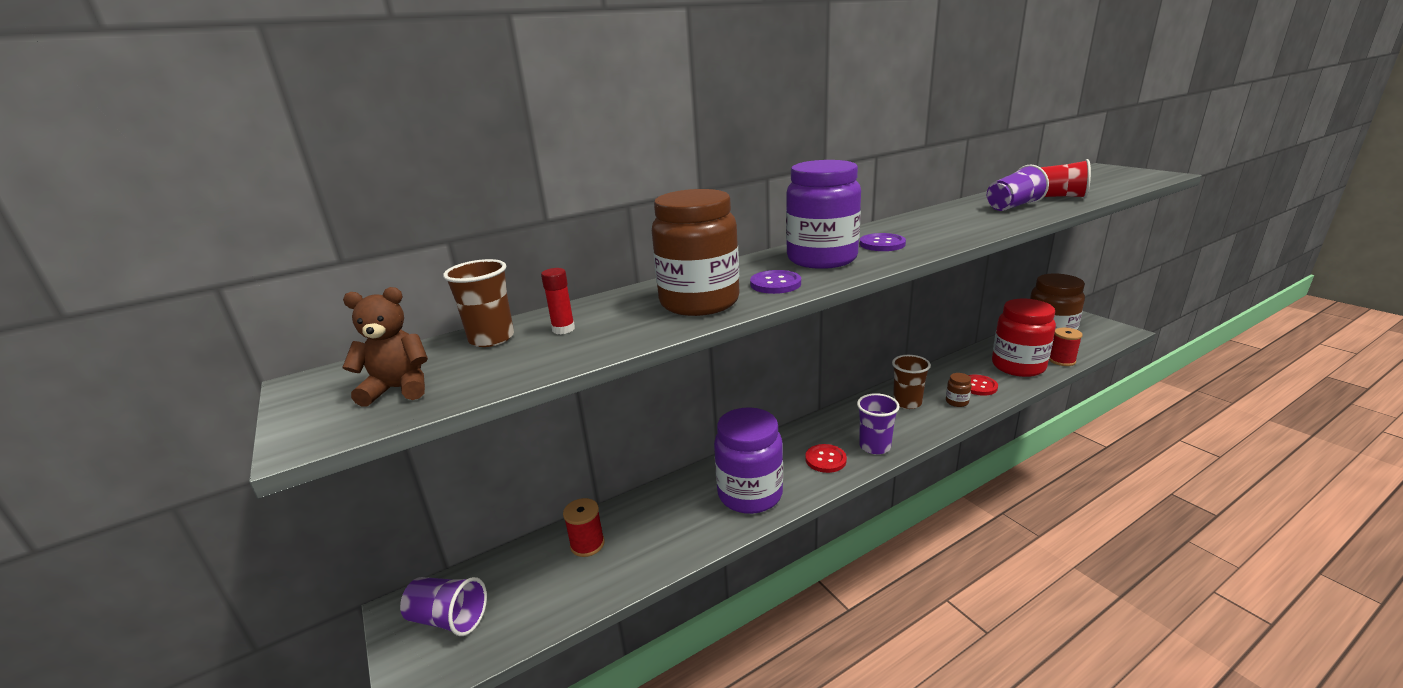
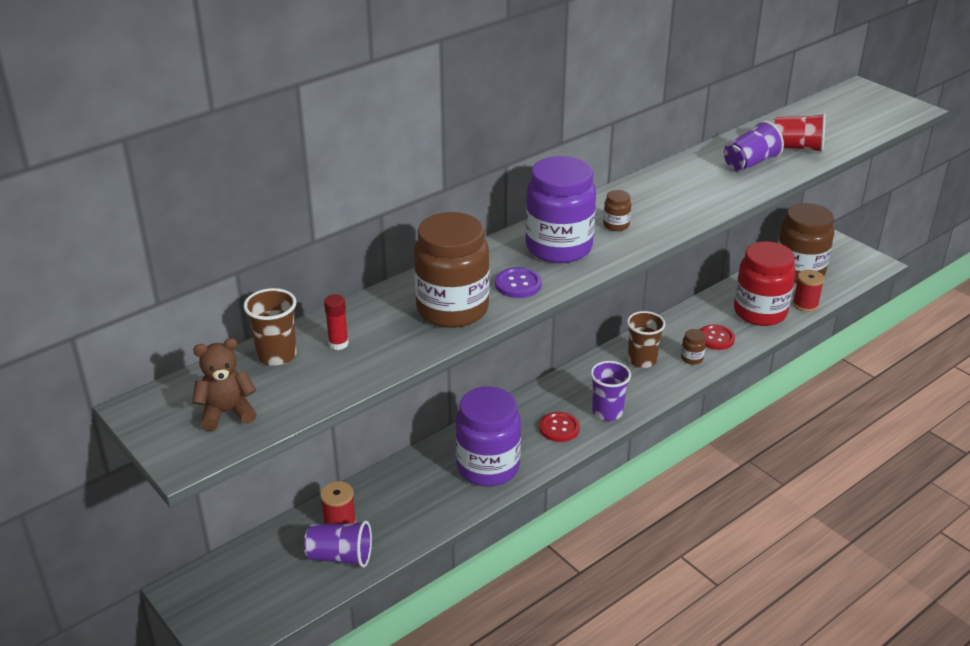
camera: 10 degrees left, 10 degrees up
purple cup [400,577,487,636] -> purple cup moved to [304,520,372,568]
purple button [860,233,906,251] -> brown jar [603,190,631,231]

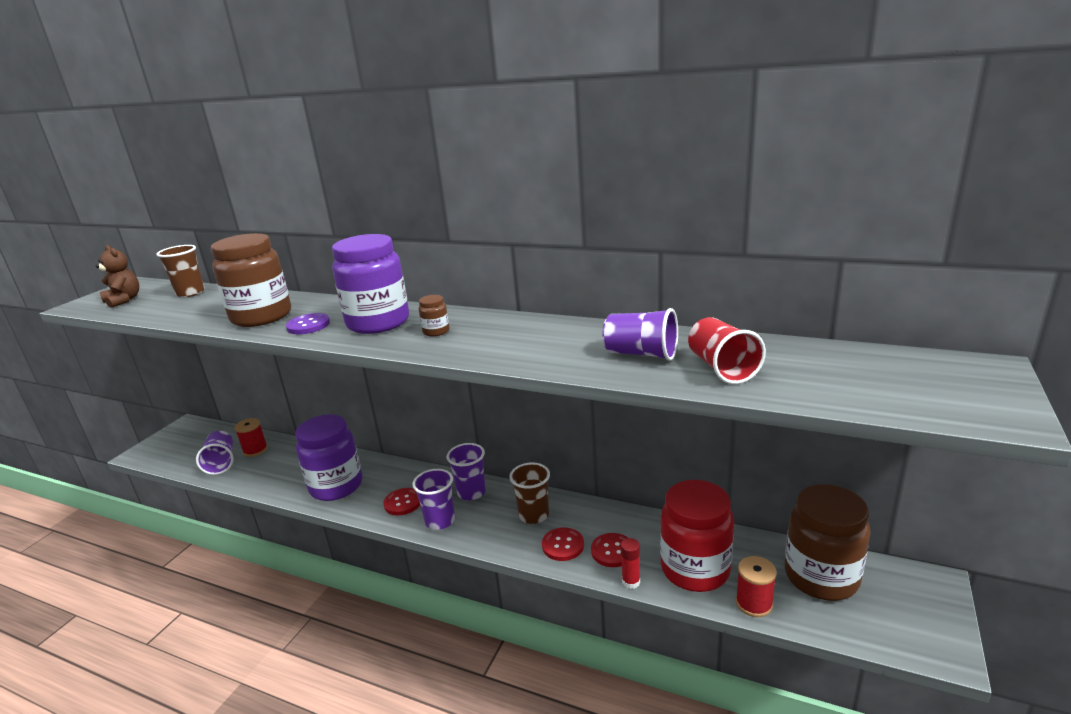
camera: 65 degrees right, 10 degrees down
red glue stick [324,294,349,350] -> red glue stick moved to [621,538,640,589]
brown jar [681,329,706,365] -> red button [542,528,584,561]
none -> purple cup [446,443,486,501]

